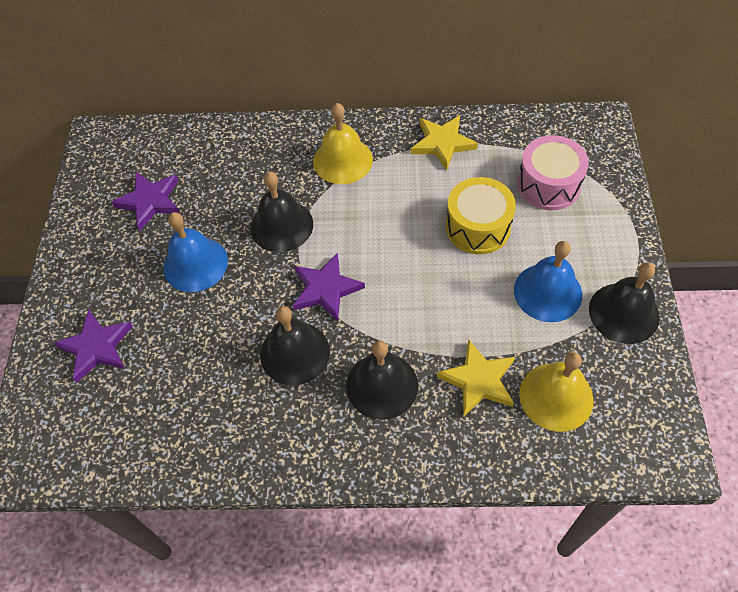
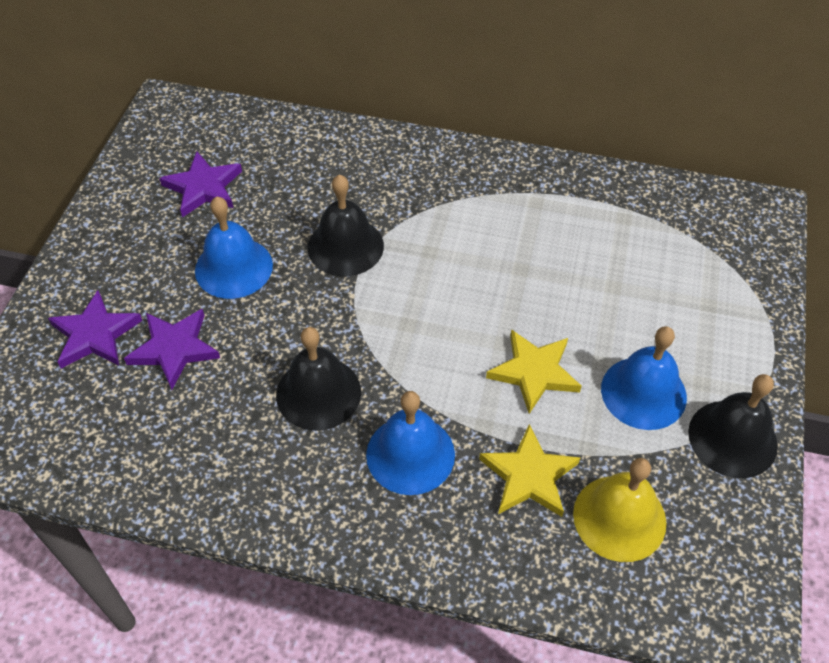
camera: 10 degrees right, 5 degrees down
purple star [293,253,365,321] -> purple star moved to [124,309,220,390]
yellow bell [313,103,373,184] -> none
black bell [346,341,418,420] -> blue bell [366,391,455,495]
yellow star [411,115,478,170] -> yellow star moved to [486,329,582,414]
yellow drum [446,177,516,254] -> none
pink drum [517,135,589,210] -> none

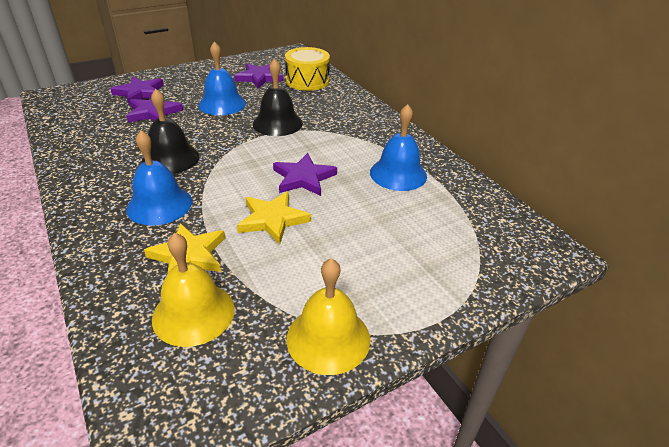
camera: 45 degrees right, 15 degrees down
blue bell [601,326,687,430] -> blue bell moved to [370,104,427,191]
black bell [688,374,778,478] -> yellow bell [287,258,370,375]
none -> purple star [273,153,337,196]
none -> yellow drum [285,47,330,91]

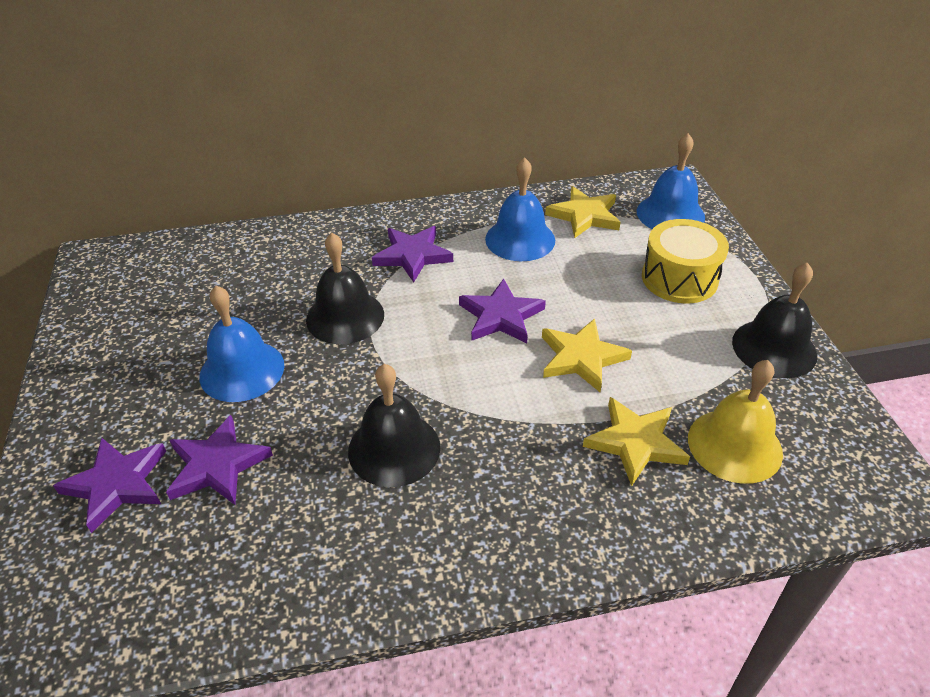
camera: 70 degrees left, 5 degrees up
blue bell [126,130,192,225] -> blue bell moved to [637,133,705,229]
purple star [234,63,283,89] -> purple star moved to [372,226,453,283]
yellow drum [285,47,330,91] -> yellow drum moved to [642,219,729,304]
yellow bell [287,258,370,375] -> black bell [732,263,817,378]
none -> yellow star [545,186,621,238]

